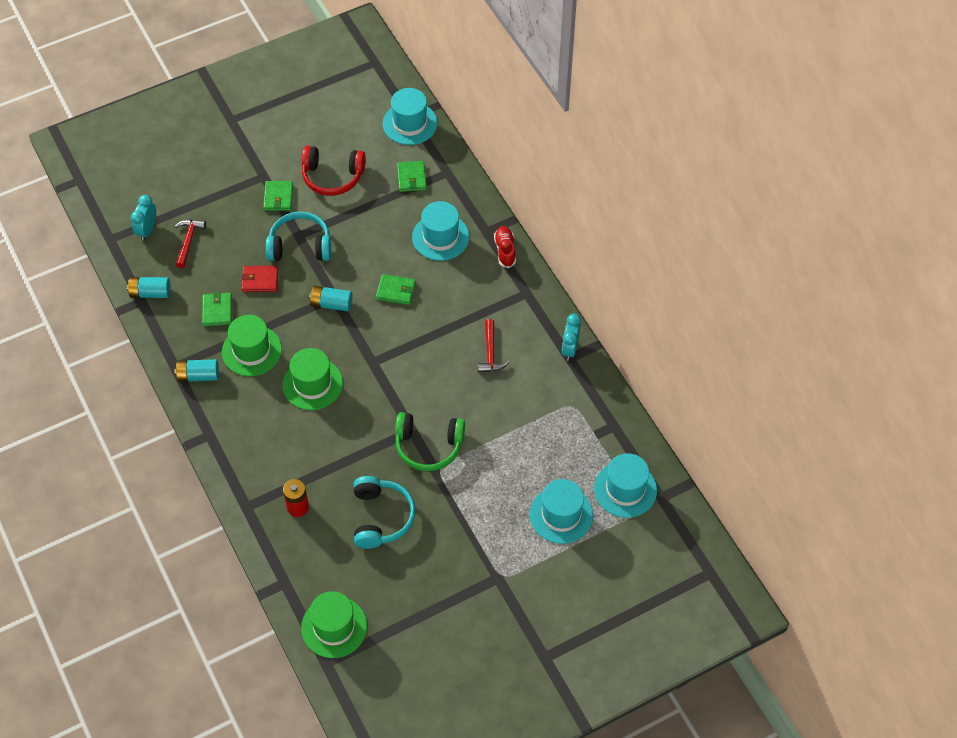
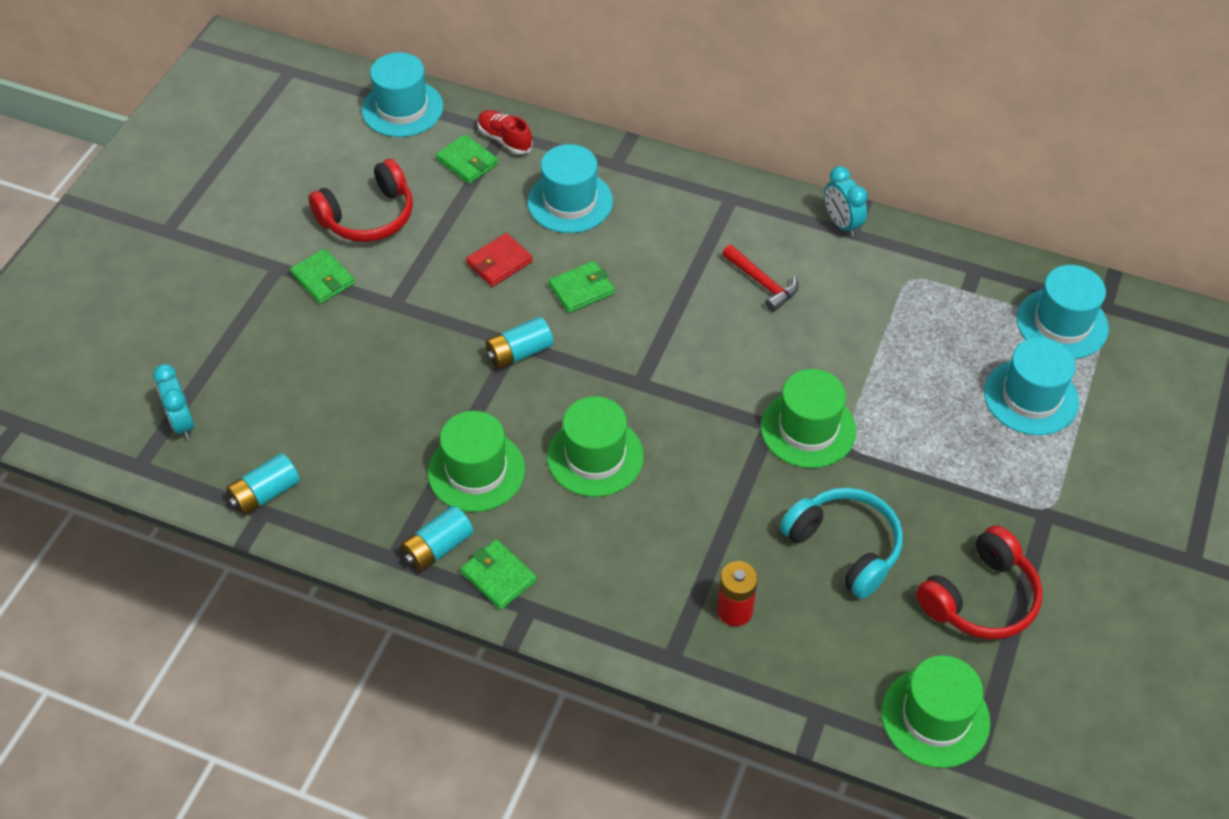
camera: 40 degrees left, 5 degrees down
red hammer [175,219,206,268] -> none
green wallet [202,292,232,326] -> green wallet moved to [460,539,537,610]
red wallet [241,266,278,292] -> red wallet moved to [466,233,533,287]
turquoise headphones [266,211,331,261] -> none
green headphones [395,412,465,471] -> green hat [761,369,856,468]
red shoe [494,226,516,268] -> red shoe moved to [478,110,533,154]
none -> red headphones [916,526,1042,639]

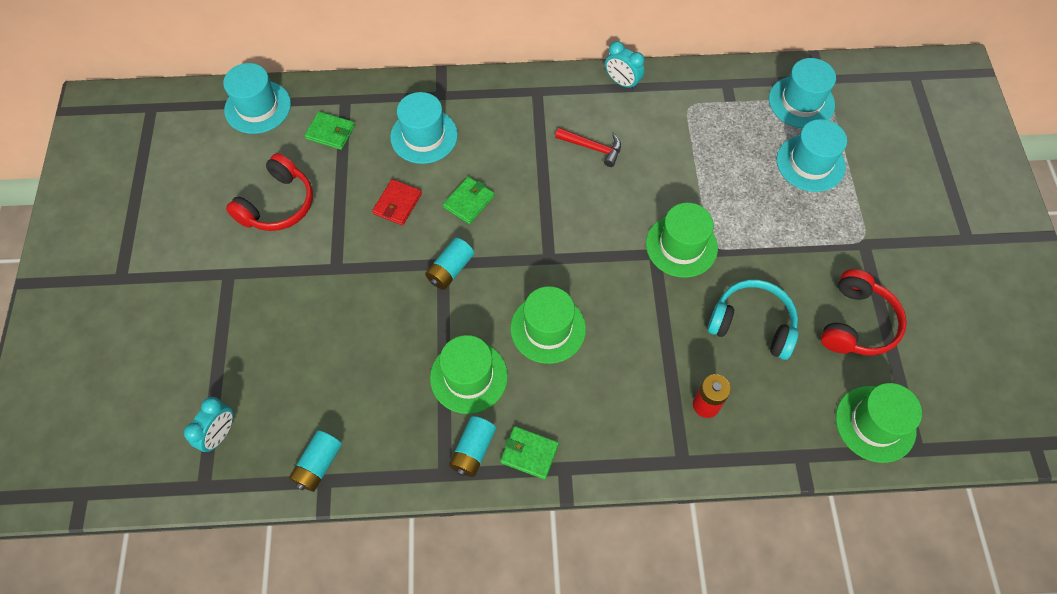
camera: 25 degrees left, 10 degrees up
turquoise clock [153,364,194,439] -> turquoise clock turned 105 degrees counterclockwise [184,397,233,452]
green wallet [290,249,355,304] -> none
red shoe [478,110,533,154] -> none

